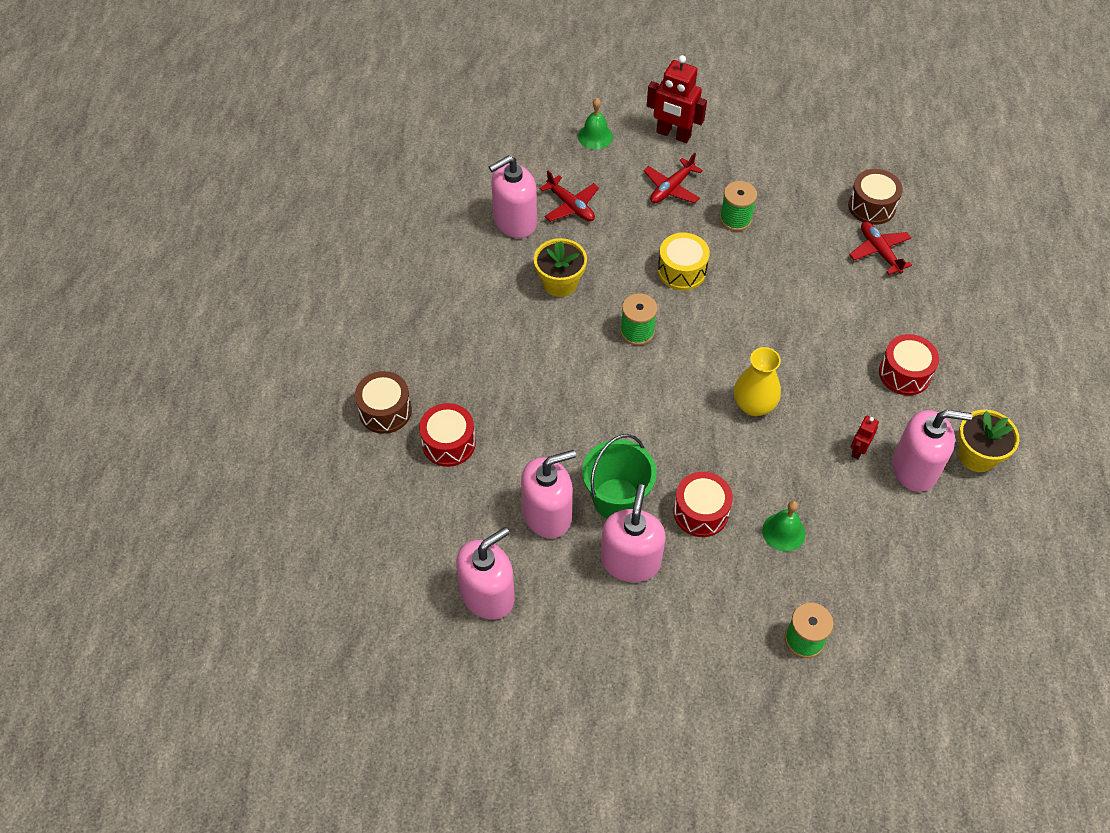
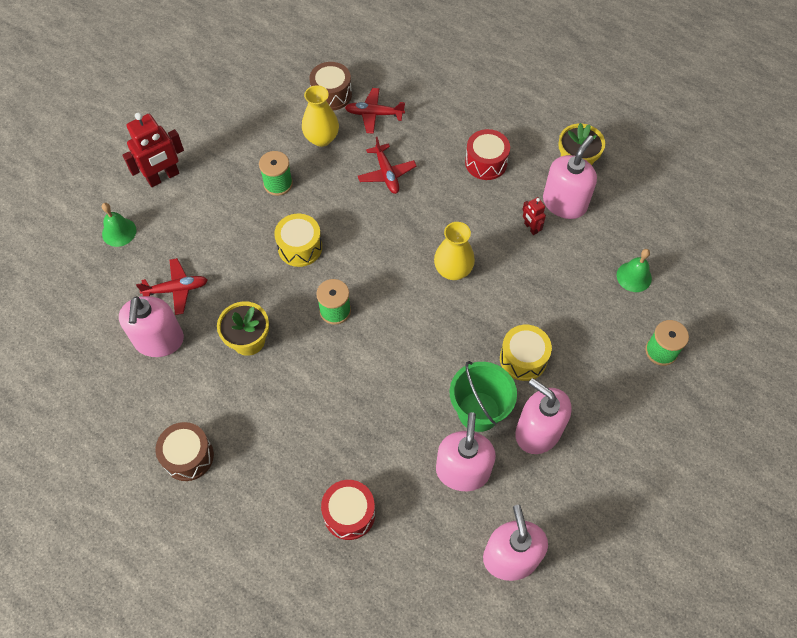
camera: 60 degrees left, 5 degrees up
brown drum [355,371,412,434] -> brown drum moved to [156,422,214,481]
red plane [643,153,703,203] -> red plane moved to [358,137,416,194]
red drum [673,472,733,537] -> yellow drum [500,325,552,381]
green bell [762,501,805,552] -> green bell moved to [616,249,652,292]
none -> yellow vase [302,85,339,147]

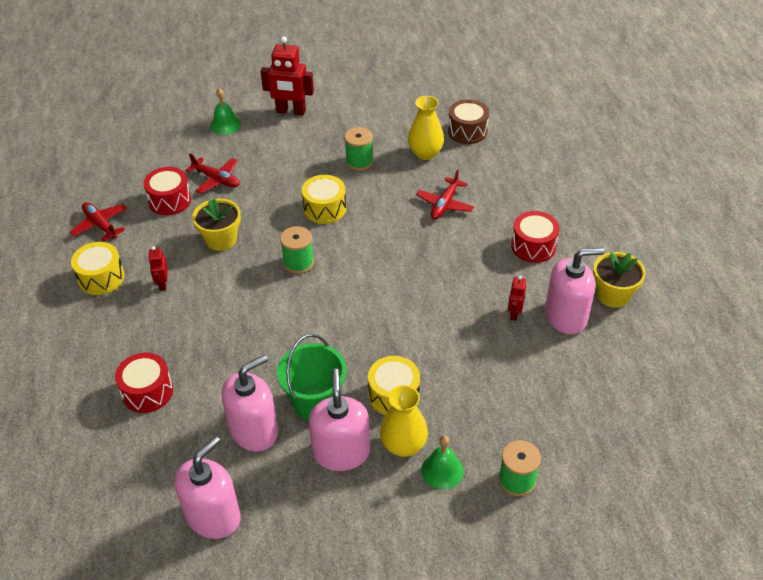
camera: 45 degrees right, 15 degrees down
pink soap dispenser [119,296,184,357] -> red drum [143,167,191,215]
brown drum [156,422,214,481] -> yellow drum [71,242,125,295]
red plane [345,88,405,134] -> red plane moved to [70,202,127,242]
yellow vase [434,222,475,280] -> yellow vase moved to [380,385,428,457]
green bell [616,249,652,292] -> green bell moved to [421,435,464,489]
none -> red robot [148,246,168,291]

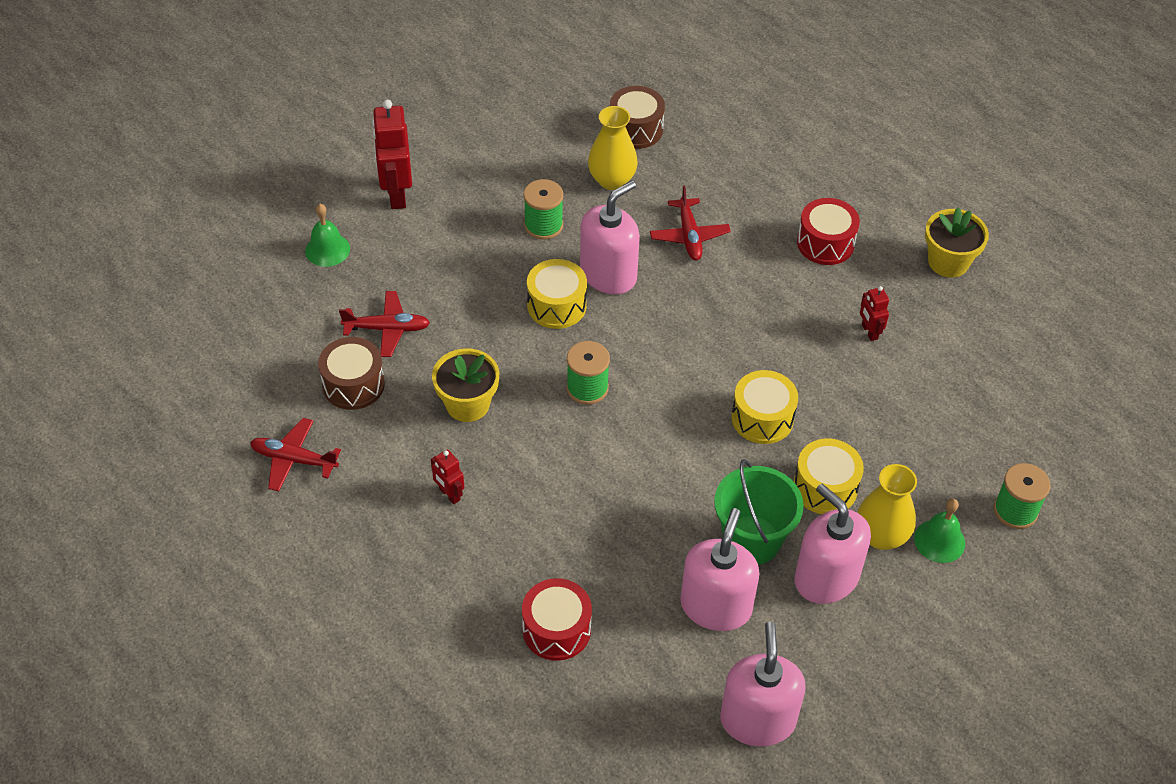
camera: 35 degrees left, 5 degrees up
yellow drum [71,242,125,295] -> yellow drum moved to [731,370,798,444]
red drum [143,167,191,215] -> brown drum [318,337,385,410]
red robot [260,36,314,116] -> red robot turned 105 degrees clockwise [372,99,412,209]
pink soap dispenser [545,248,604,334] -> pink soap dispenser moved to [580,180,640,294]

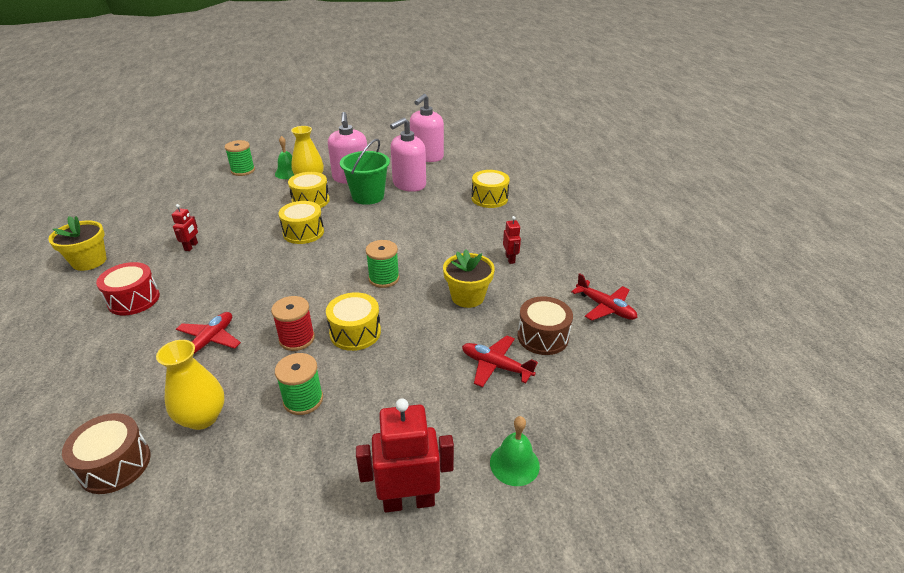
camera: 150 degrees left, 15 degrees down
red robot [372,99,412,209] -> red robot turned 120 degrees counterclockwise [356,398,454,512]
red drum [522,578,592,661] -> yellow drum [471,170,510,208]
pink soap dispenser [580,180,640,294] -> red spool [271,296,315,351]

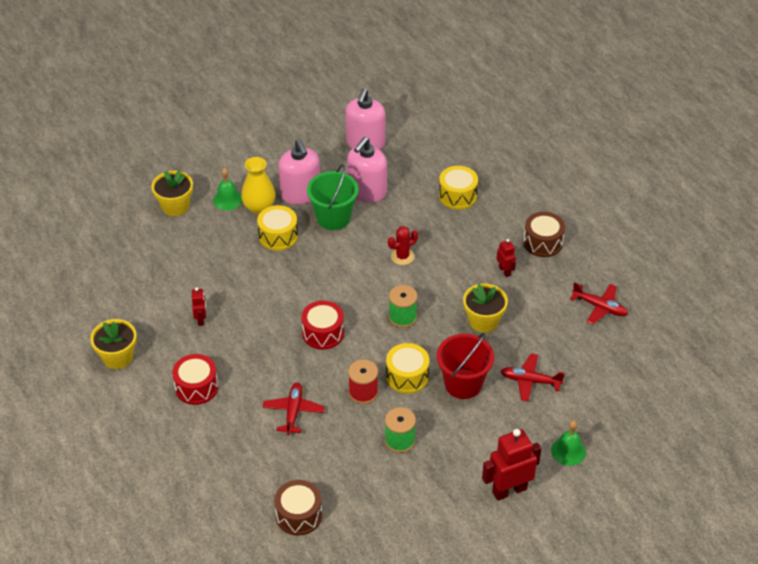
camera: 15 degrees left, 10 degrees up
yellow vase [156,340,225,430] -> none
green spool [225,140,255,176] -> yellow flower pot [152,170,193,216]
yellow drum [278,201,324,244] -> none
brown drum [517,296,573,355] -> brown drum moved to [523,212,565,257]
none -> red drum [301,301,344,350]
none -> red cactus [388,226,418,265]
none -> red bucket [437,333,494,399]

